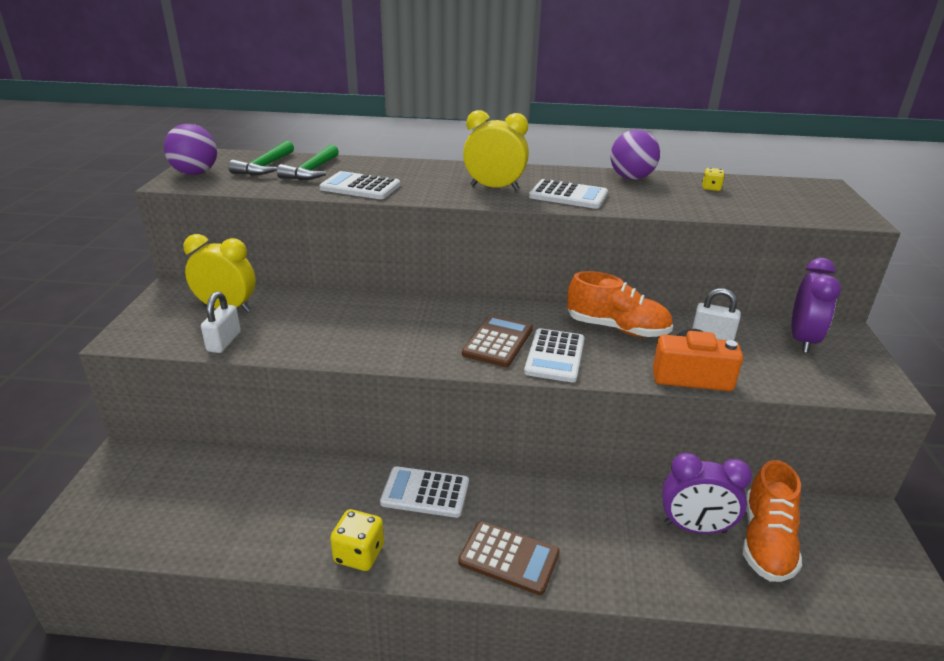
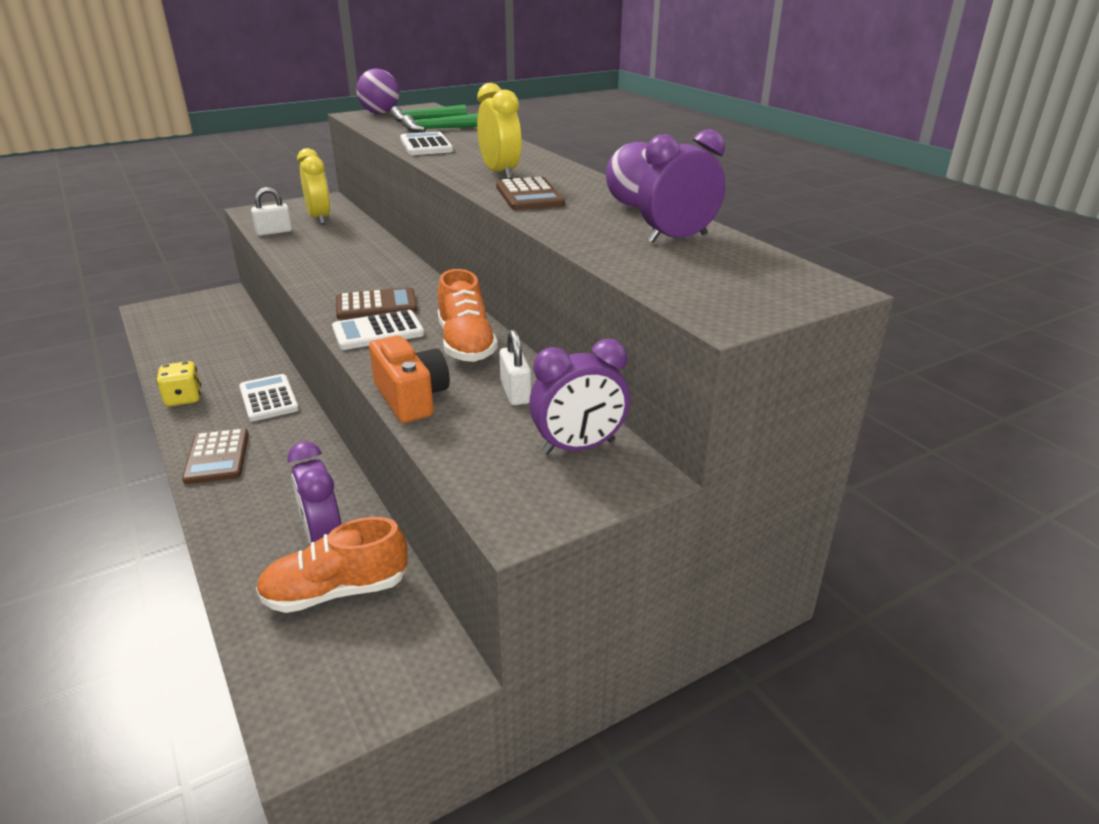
camera: 55 degrees right, 0 degrees up
white calculator [529,179,608,209] -> brown calculator [496,177,565,210]
yellow dice [702,168,725,191] -> purple clock [638,129,726,243]

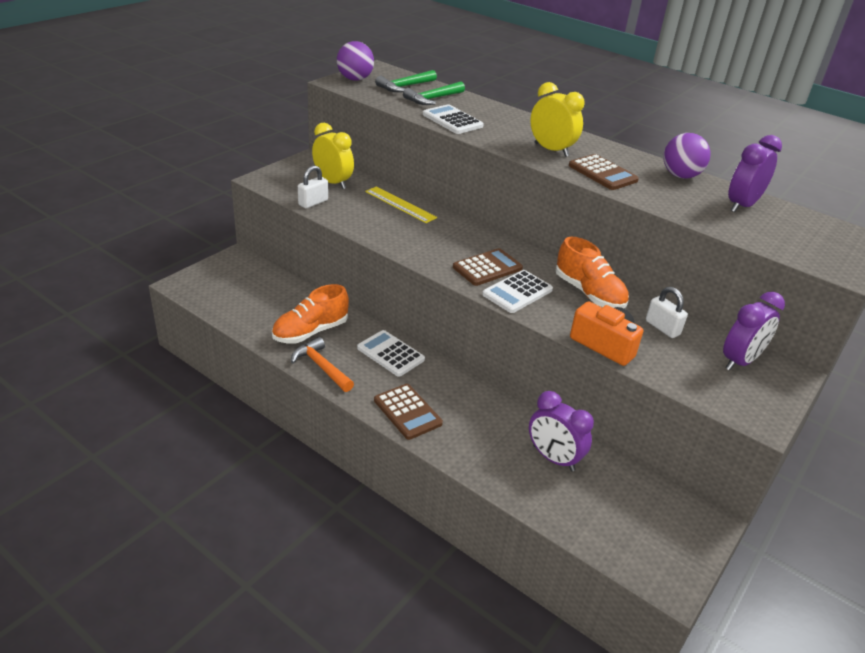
camera: 25 degrees left, 5 degrees up
yellow dice [157,361,201,406] -> orange hammer [291,337,354,392]
orange shoe [256,517,408,613] -> orange shoe moved to [272,284,349,343]
none -> yellow ruler [365,186,437,223]

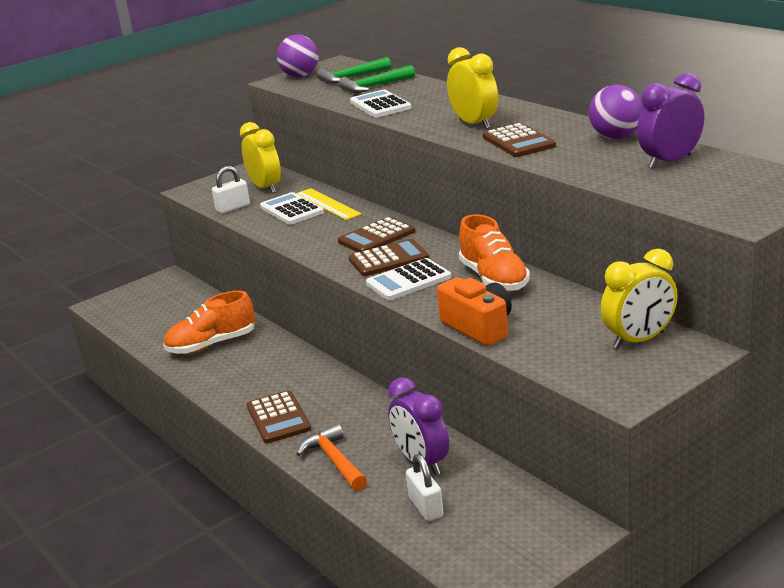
camera: 20 degrees right, 10 degrees down
orange hammer [291,337,354,392] -> orange hammer moved to [296,424,367,491]
white calculator [357,330,425,377] -> white calculator moved to [260,192,324,225]
white padlock [646,287,688,338] -> white padlock moved to [406,454,443,521]
purple clock [723,292,785,371] -> yellow clock [601,249,678,349]
none -> brown calculator [338,217,415,252]

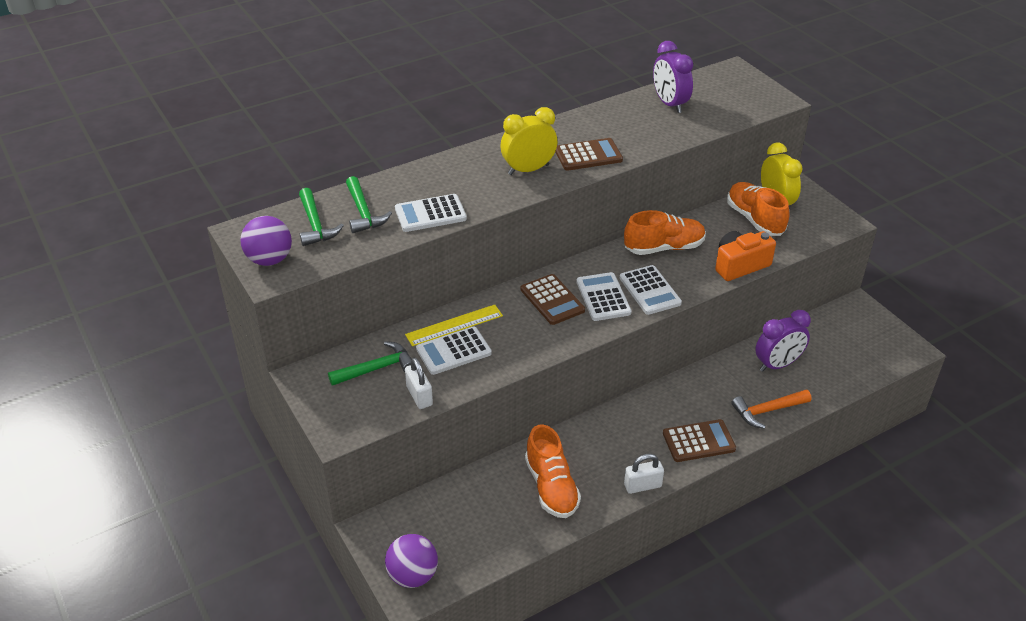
camera: 85 degrees left, 15 degrees up
yellow clock [240,122,281,193] -> green hammer [328,341,411,386]
brown calculator [349,239,429,276] -> white calculator [576,272,632,321]
white padlock [406,454,443,521] -> white padlock moved to [624,453,664,494]
purple ball [589,85,643,139] -> purple ball moved to [385,534,438,588]
none -> orange shoe [727,182,789,236]

